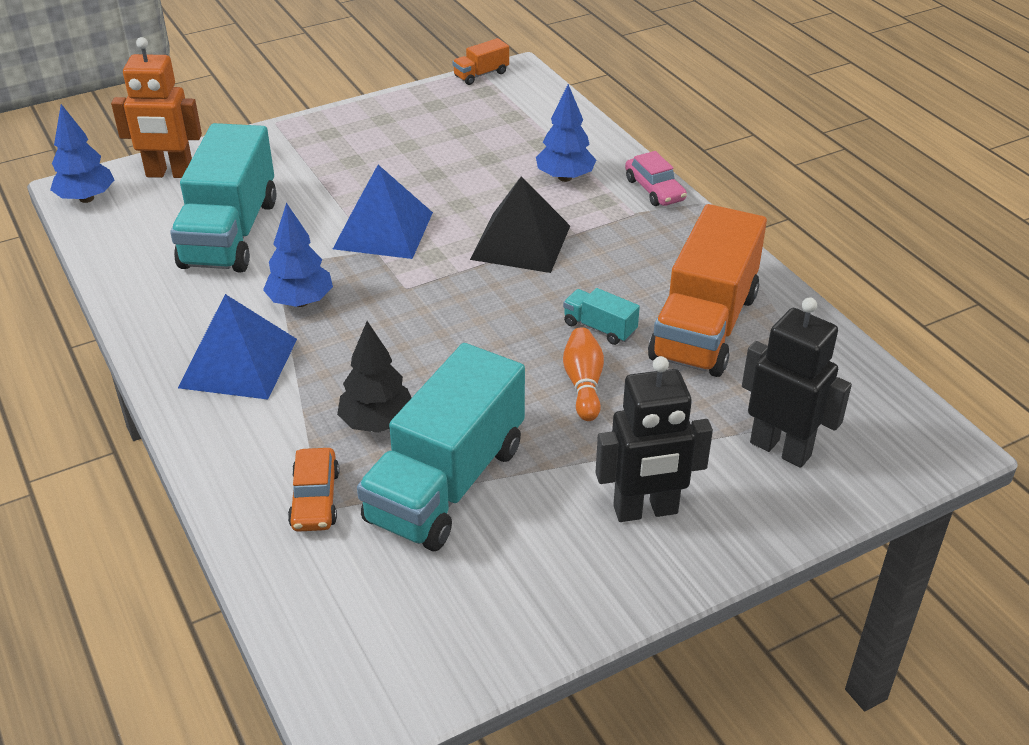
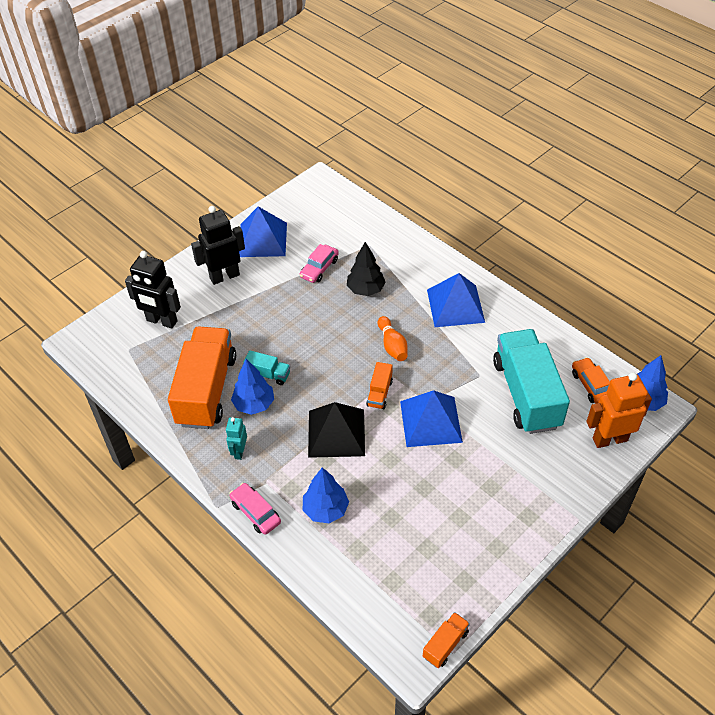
camera: 165 degrees right, 10 degrees up
blue tree [263,203,333,307] -> blue tree moved to [231,359,274,415]
orange car [288,448,339,532] -> orange car moved to [572,357,610,404]
turquoise truck [357,343,525,551] -> pink car [300,244,339,283]
orange bowling pin [563,327,604,421] -> orange bowling pin moved to [378,316,408,361]
none -> turquoise robot [226,417,247,460]
none -> blue pyramid [239,206,287,257]
none -> orange truck [366,362,393,409]

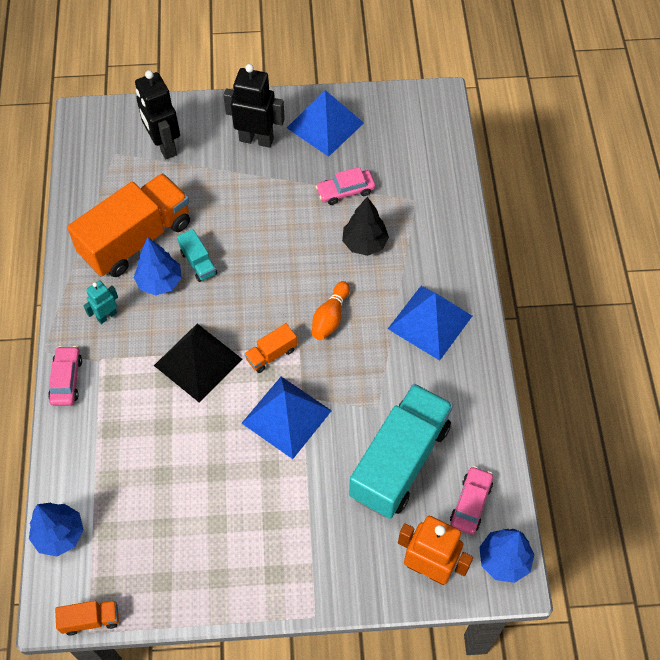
camera: 40 degrees right, 10 degrees up
blue tree [303,467,349,523] -> blue tree moved to [29,502,84,556]
orange car [572,357,610,404] -> pink car [450,466,493,535]

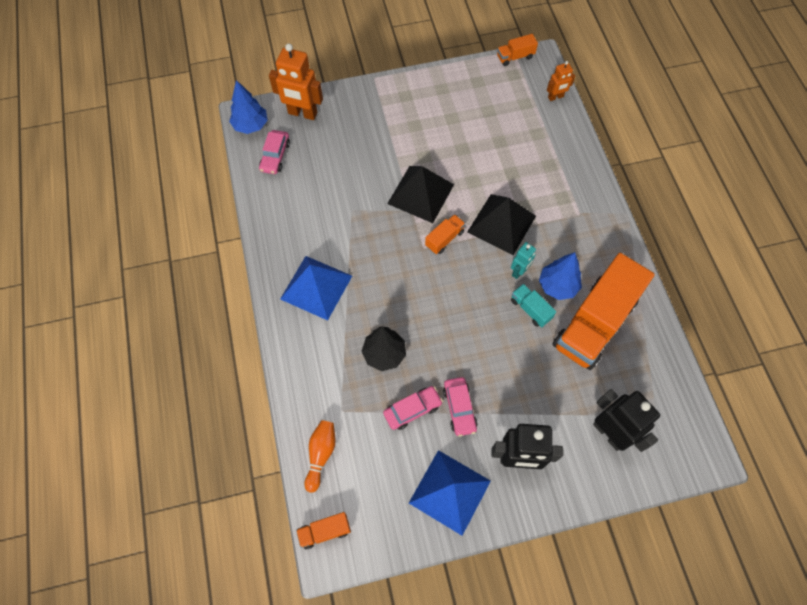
camera: 170 degrees right, 5 degrees up
blue tree [29,502,84,556] -> orange robot [547,61,575,101]
pink car [48,346,82,406] -> pink car moved to [443,377,477,437]
turquoise robot [83,280,118,324] -> turquoise robot moved to [511,242,536,279]
blue pyramid [242,377,332,459] -> black pyramid [387,166,454,223]
orange bowling pin [312,281,350,340] -> orange bowling pin moved to [304,420,336,493]
turquoise truck [349,384,453,519] -> none
none -> orange truck [296,512,351,549]

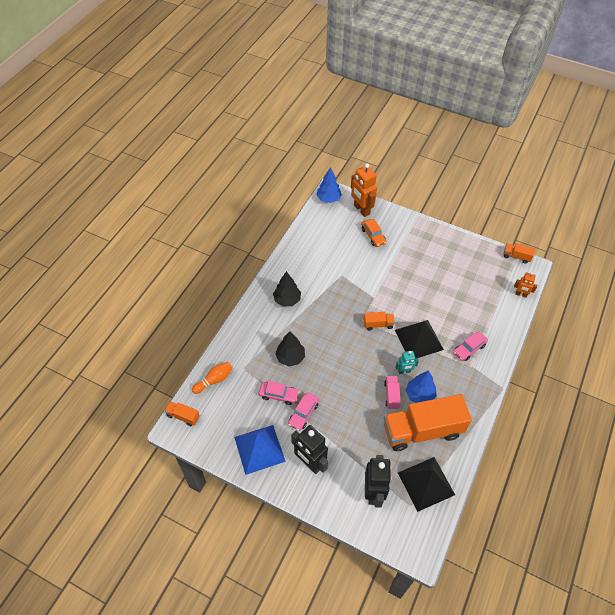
camera: 40 degrees right, 10 degrees down
pink car [259,130,290,174] -> pink car moved to [453,332,488,361]
blue pyramid [280,256,352,320] -> black tree [273,271,301,307]
black pyramid [387,166,454,223] -> black pyramid moved to [398,457,455,512]
turquoise truck [511,284,556,328] -> pink truck [384,376,401,409]
none -> orange car [361,219,387,247]

